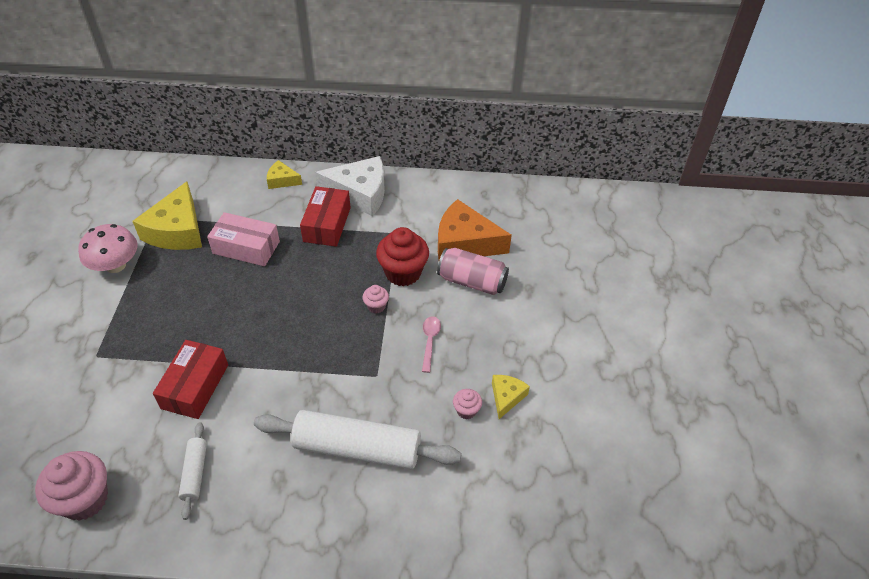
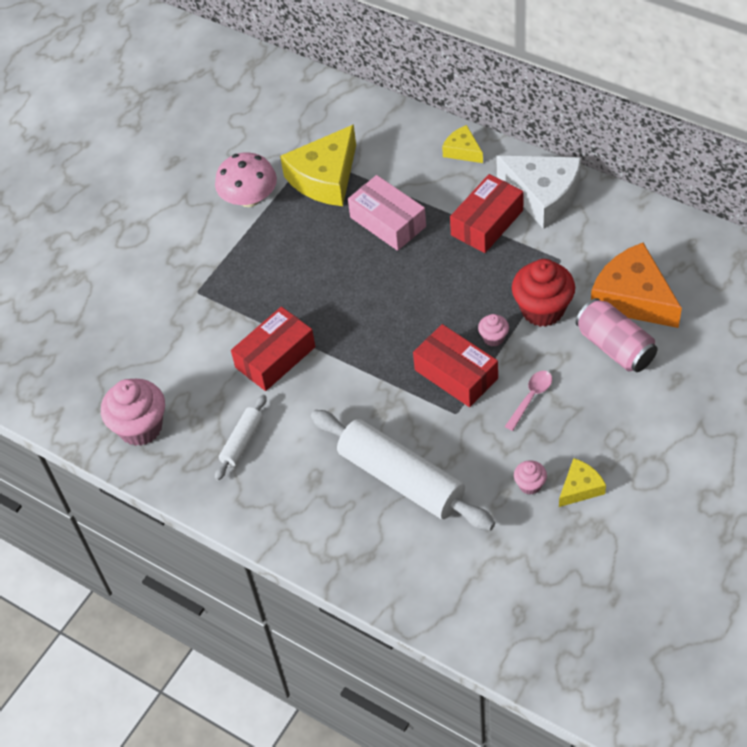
camera: 35 degrees right, 5 degrees up
none -> red box [413,324,498,407]

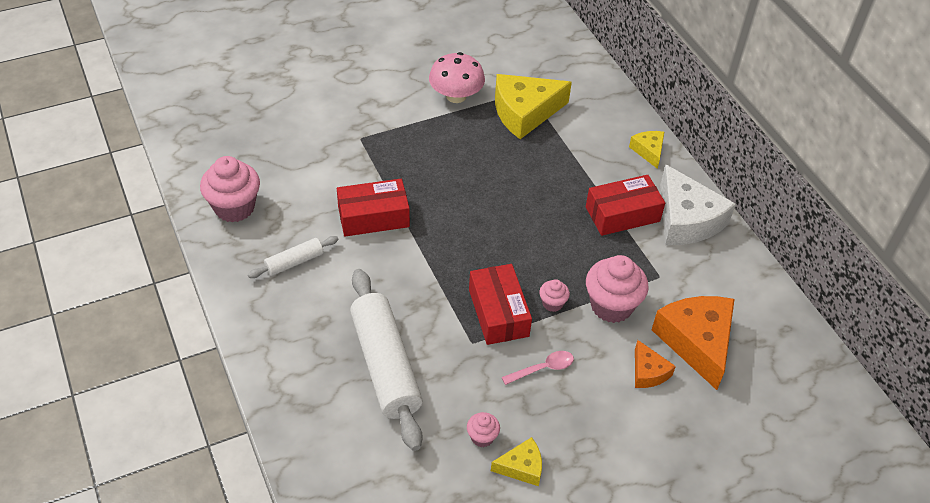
camera: 25 degrees right, 5 degrees down
pink box [348,175,426,251] -> none
red cupcake [512,259,575,327] -> pink cupcake [586,255,649,323]
pink can [576,298,658,372] -> orange cheese [635,340,676,388]

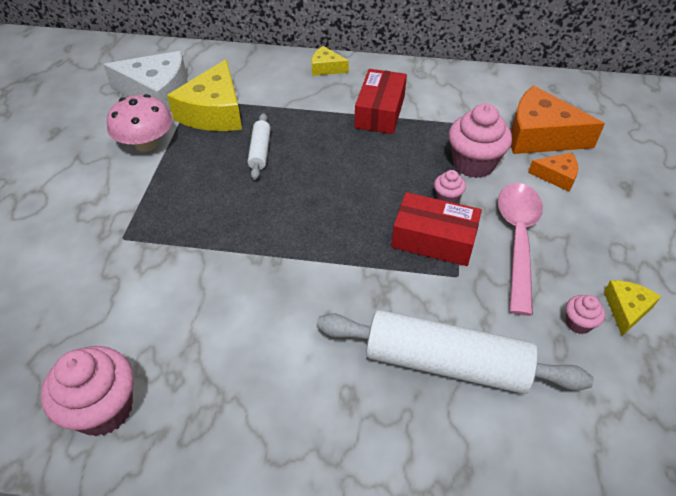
camera: 55 degrees left, 0 degrees up
white rolling pin [248,236,339,278] -> white rolling pin moved to [248,113,271,180]
red box [337,179,410,236] -> none
pink spoon [502,351,574,385] -> pink spoon [498,183,543,316], size x2.03
white cheese [660,164,736,245] -> white cheese moved to [103,51,187,112]

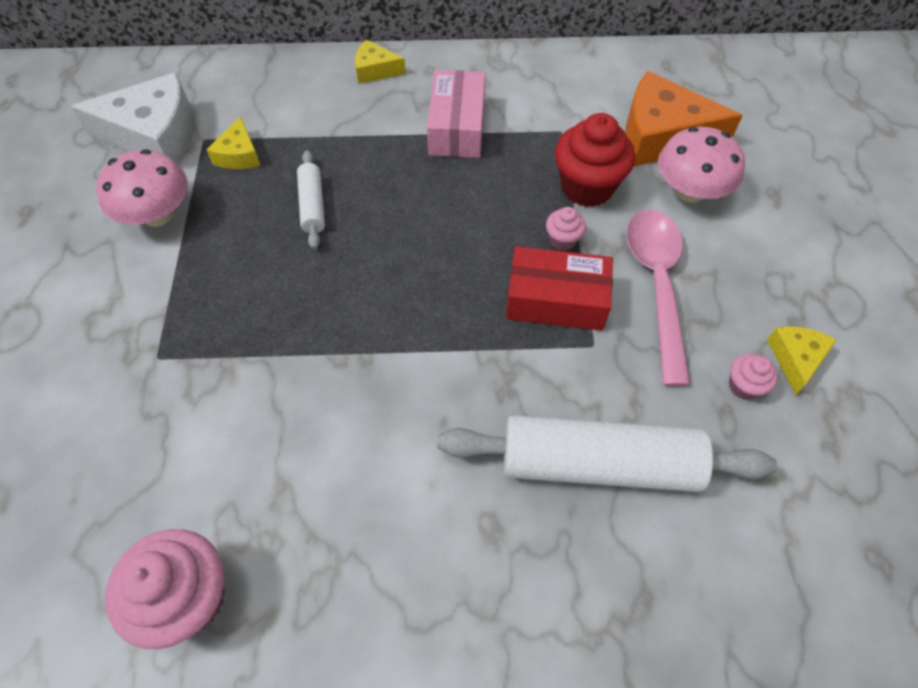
camera: 10 degrees left, 10 degrees up
yellow cheese [167,59,242,131] -> yellow cheese [206,116,261,169], size x0.51
red box [354,69,407,134] -> pink box [427,70,486,158]
pink cupcake [449,104,512,178] -> red cupcake [555,113,635,207]
orange cheese [528,153,578,192] -> pink mushroom [658,126,745,203]

